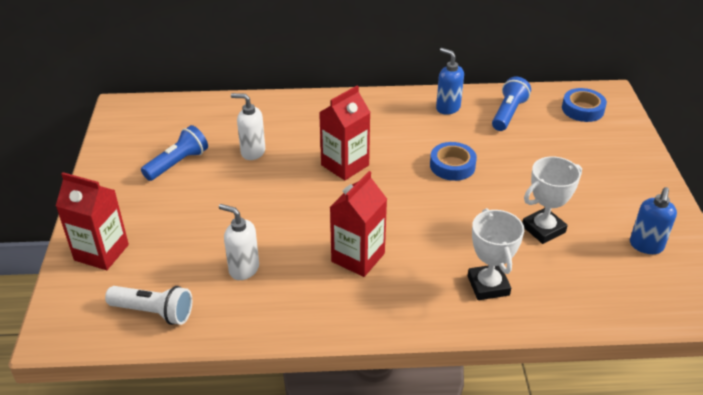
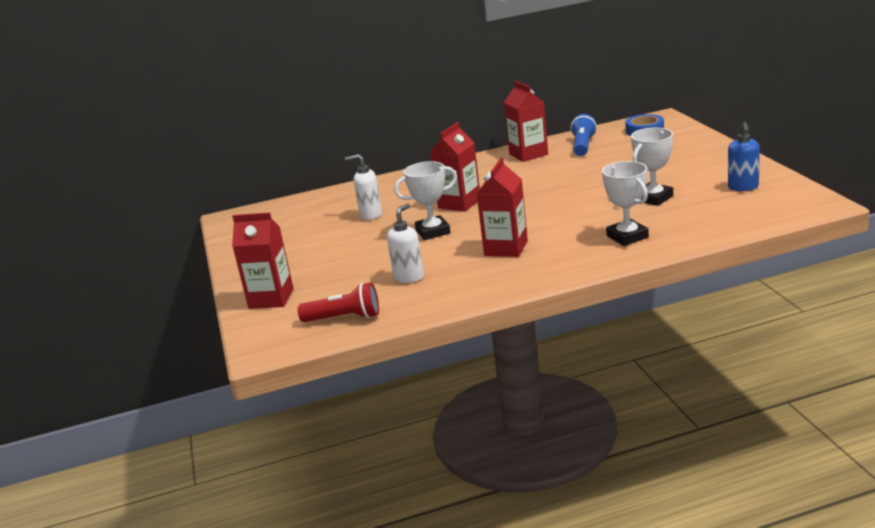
camera: 10 degrees left, 15 degrees down
white flashlight [105,286,192,325] -> red flashlight [298,282,379,322]
blue flashlight [141,125,208,181] -> none
white soap dispenser [219,204,259,280] -> white soap dispenser turned 105 degrees clockwise [387,203,424,283]
blue tape [430,142,477,181] -> none
blue soap dispenser [436,48,464,115] -> red carton [504,81,548,162]
none -> white trophy [394,161,457,240]

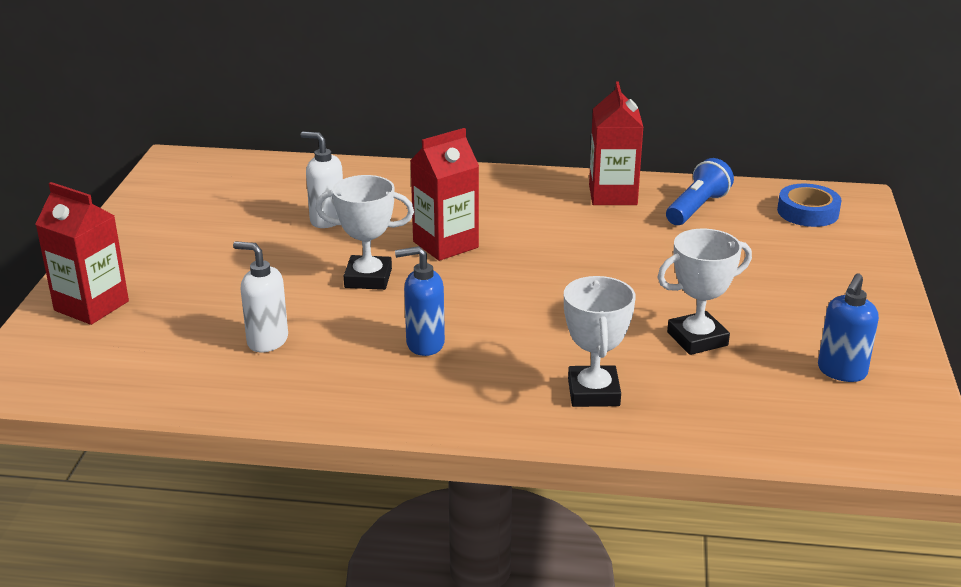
camera: 20 degrees right, 5 degrees up
red flashlight [298,282,379,322] -> none
white soap dispenser [387,203,424,283] -> white soap dispenser turned 120 degrees counterclockwise [233,242,288,352]
red carton [476,157,528,257] -> blue soap dispenser [395,246,445,356]

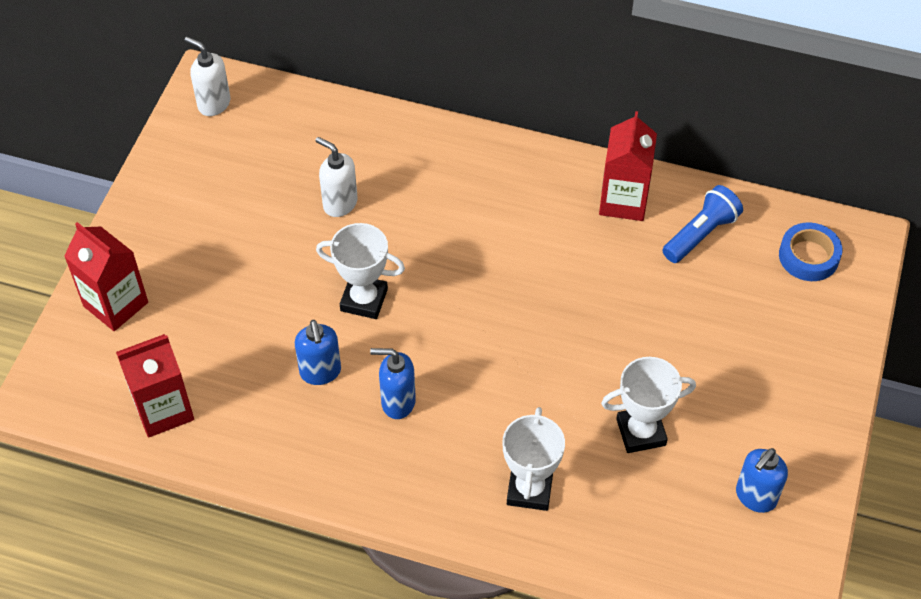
camera: 10 degrees right, 25 degrees up
white soap dispenser [233,242,288,352] -> white soap dispenser moved to [185,37,230,116]
red carton [410,128,479,261] -> red carton moved to [116,334,194,438]
none -> blue soap dispenser [295,320,341,385]

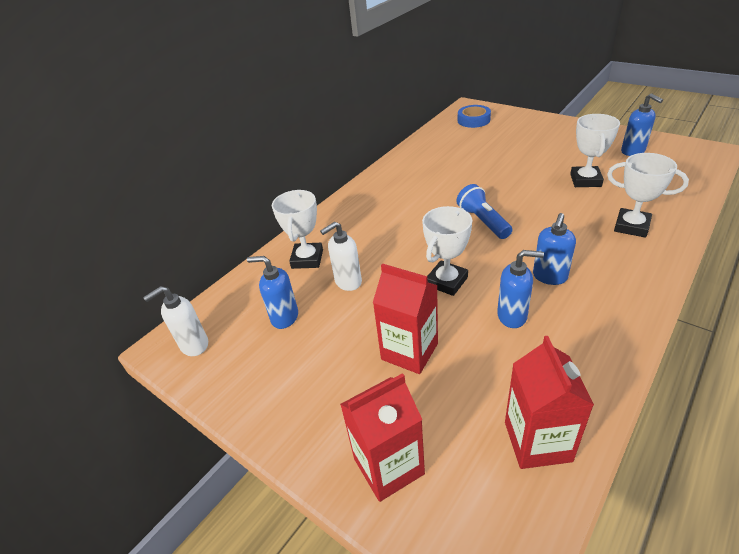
camera: 65 degrees left, 15 degrees down
red carton [599,111,657,221] -> red carton moved to [373,264,438,374]
blue flashlight [662,185,743,263] -> blue flashlight moved to [456,184,512,239]
none -> blue soap dispenser [247,256,298,329]
none -> white trophy [272,190,323,269]

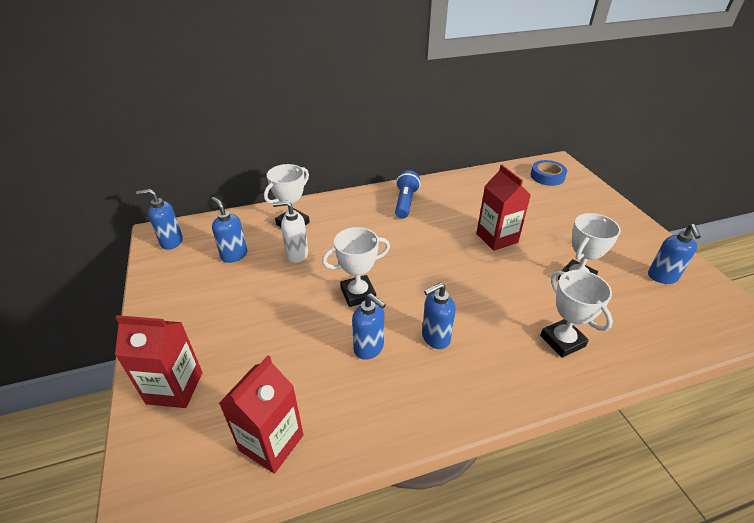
camera: 30 degrees right, 0 degrees up
white soap dispenser [143,286,208,356] -> blue soap dispenser [136,189,183,250]
red carton [373,264,438,374] -> red carton moved to [476,165,531,251]
blue flashlight [456,184,512,239] -> blue flashlight moved to [395,170,420,219]

